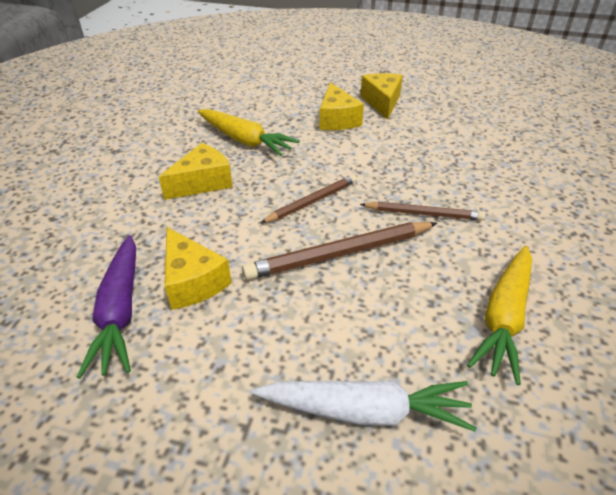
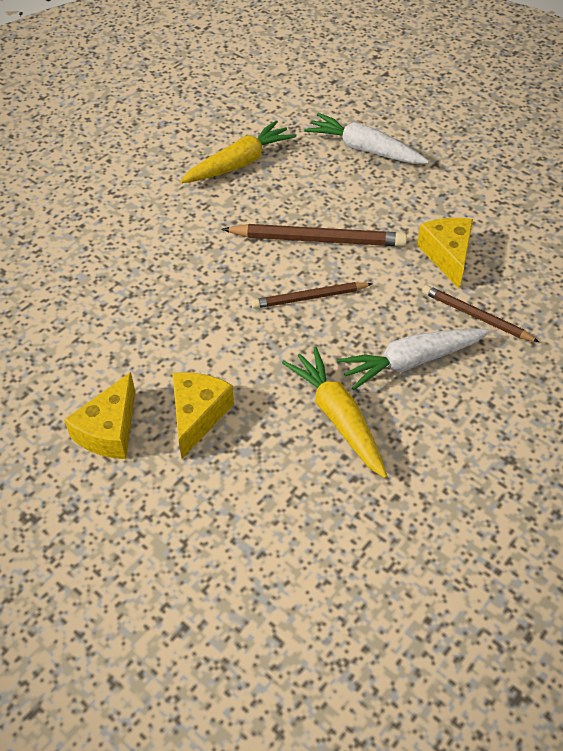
camera: 155 degrees left, 10 degrees up
purple carrot [77,235,136,379] -> none
yellow cheese [159,143,232,200] -> white carrot [337,328,490,390]
brown pencil [360,202,485,221] -> brown pencil moved to [422,285,539,342]

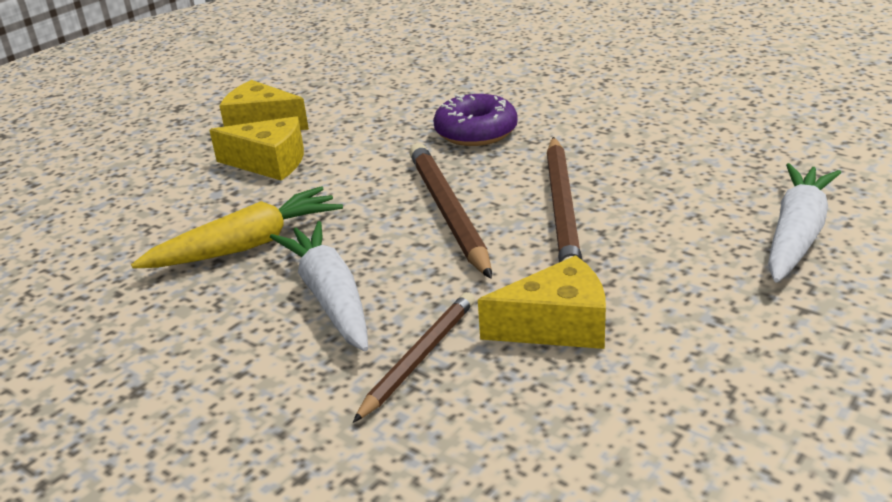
camera: 90 degrees right, 20 degrees down
yellow carrot [180,120,296,183] -> none
brown pencil [251,282,373,309] -> brown pencil [409,143,492,279], size x1.56
none -> purple donut [433,94,518,146]

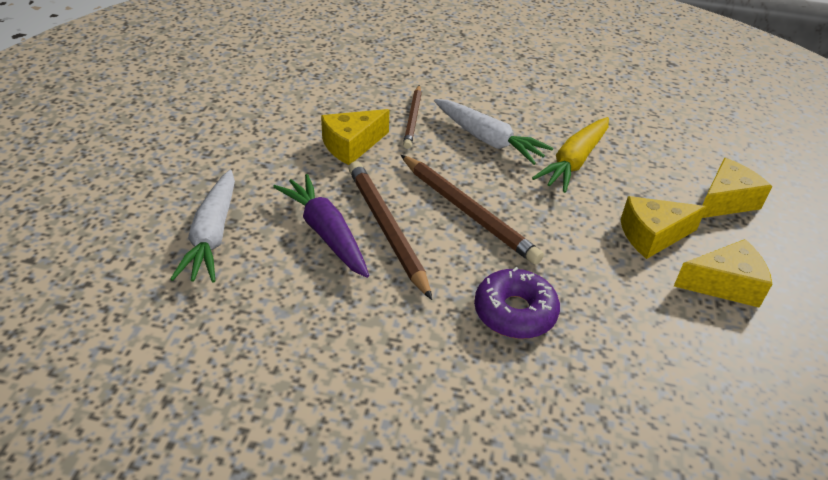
camera: 150 degrees right, 10 degrees up
none -> purple carrot [273,174,369,278]
none -> yellow cheese [702,158,772,218]

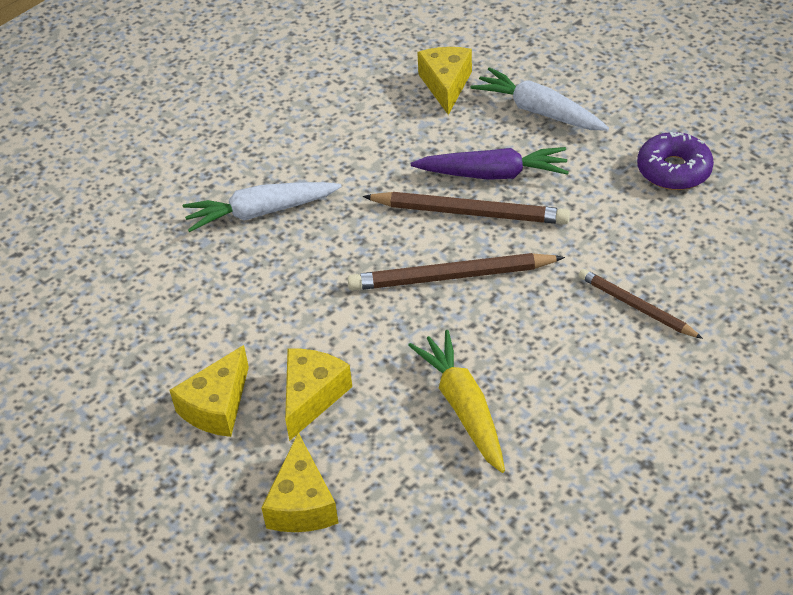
camera: 130 degrees right, 5 degrees up
yellow cheese [321,109,389,165] -> yellow cheese moved to [417,47,472,115]
white carrot [434,99,553,165] -> white carrot moved to [182,182,342,232]
purple donut [474,267,560,339] -> purple donut moved to [637,132,714,190]

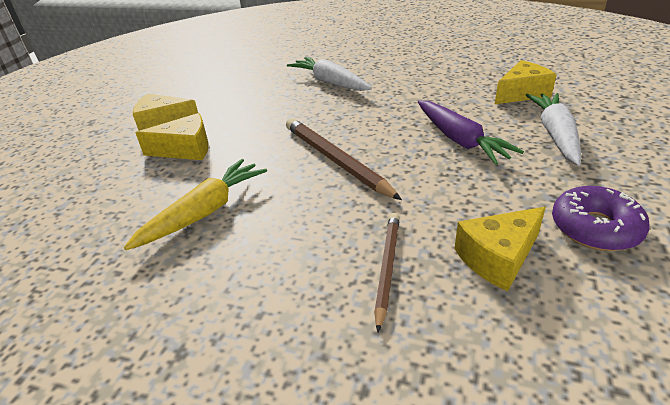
camera: 60 degrees right, 10 degrees down
yellow cheese [261,432,338,532] -> yellow cheese moved to [455,207,546,291]
brown pencil [363,192,570,224] -> none

